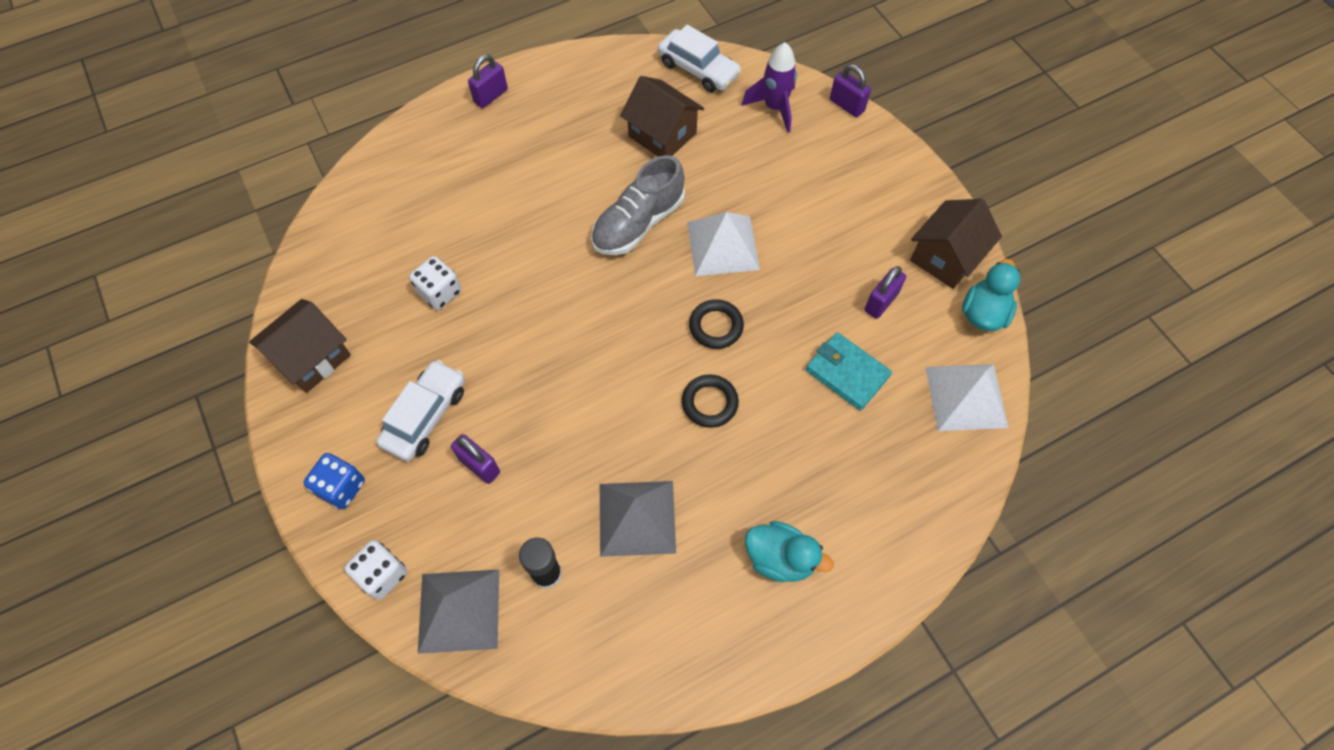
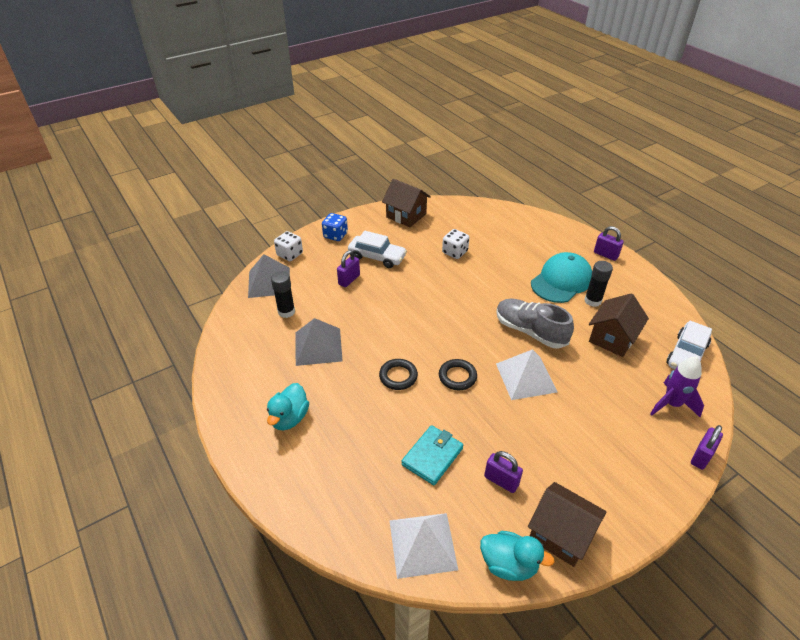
camera: 85 degrees right, 20 degrees down
none -> turquoise cap [531,252,592,303]
none -> black glue stick [584,261,613,307]

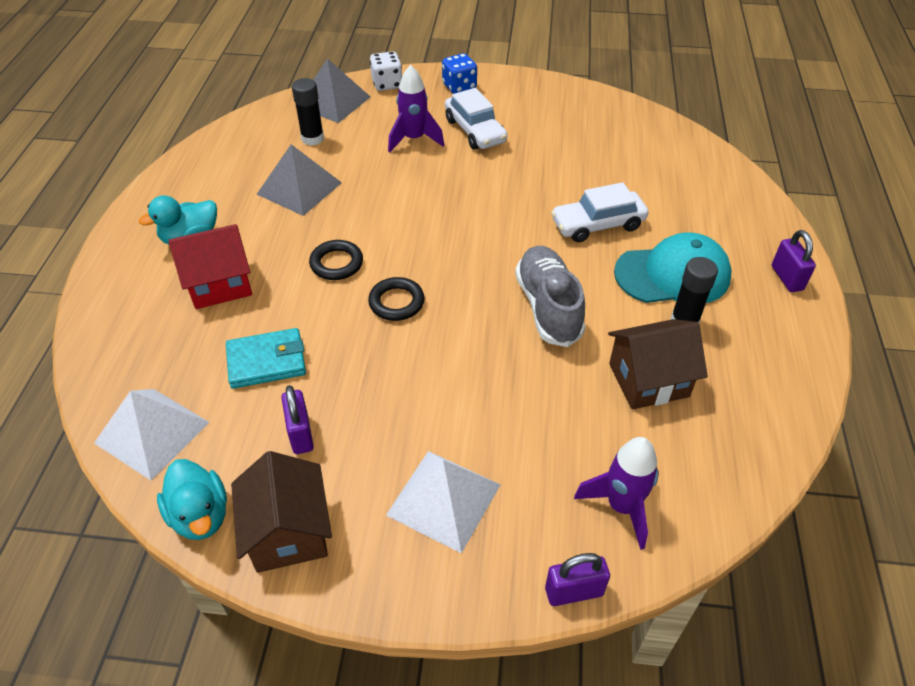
camera: 40 degrees right, 5 degrees up
purple padlock [337,250,360,287] -> purple rocket [388,65,444,152]
brown house [382,179,431,227] -> none
white dice [442,229,469,259] -> none
white pyramid [496,349,557,400] -> white pyramid moved to [386,451,501,553]
white car [666,321,712,369] -> white car moved to [551,182,648,242]
none -> red house [168,224,252,309]

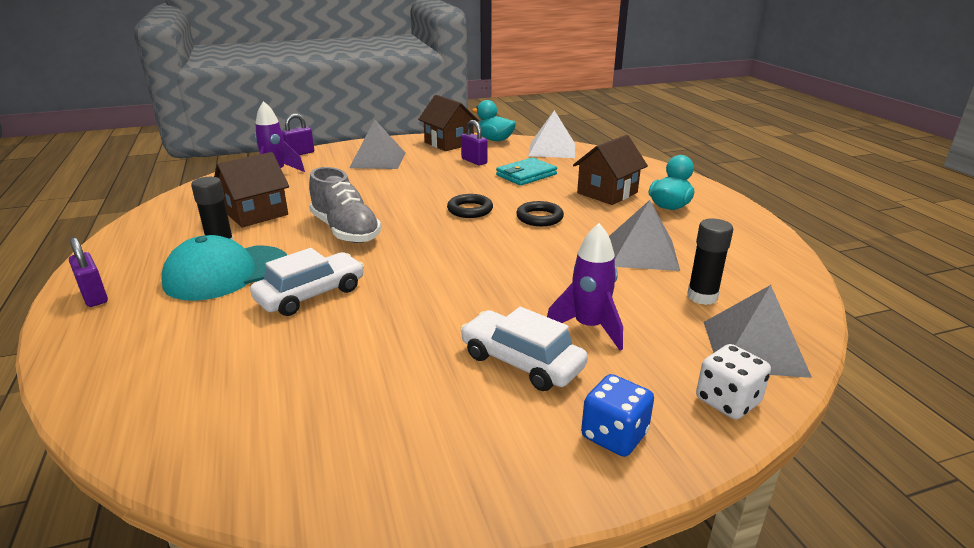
camera: 155 degrees right, 20 degrees down
red house [168,224,252,309] -> brown house [573,135,648,205]
white pyramid [386,451,501,553] -> grey pyramid [349,120,406,169]

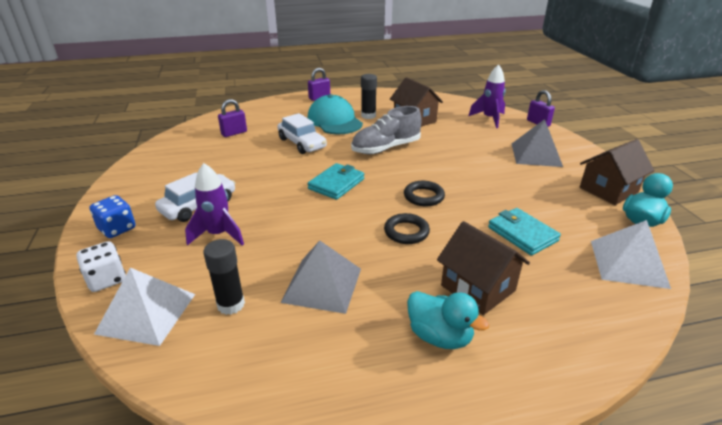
camera: 95 degrees right, 5 degrees up
purple padlock [461,120,488,165] -> purple padlock moved to [218,99,247,137]
grey pyramid [704,285,812,378] -> white pyramid [94,268,195,346]
none -> turquoise wallet [308,163,364,200]

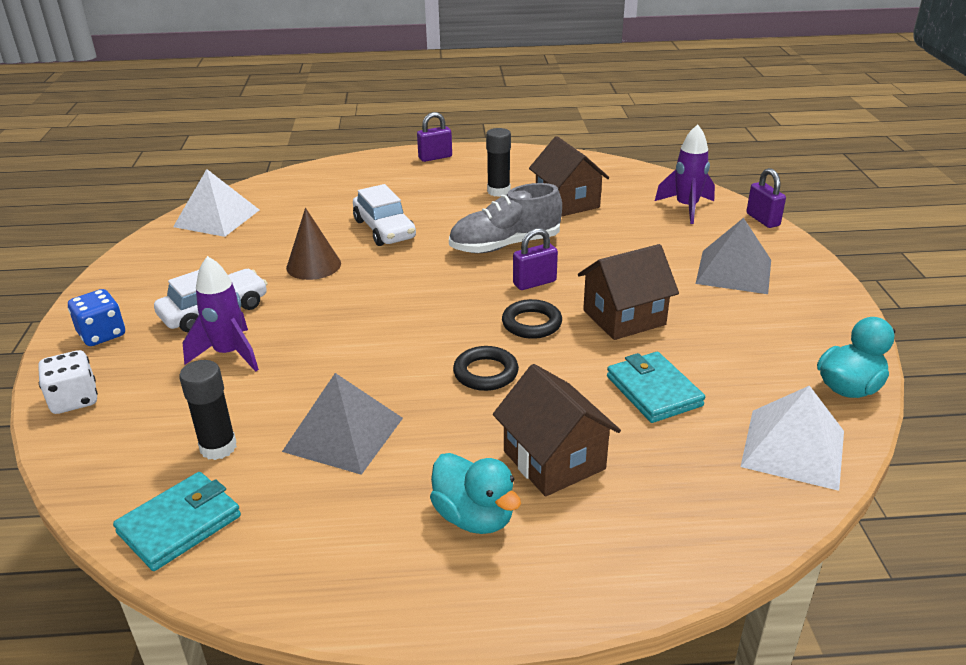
camera: 10 degrees right, 0 degrees up
white pyramid [94,268,195,346] -> white pyramid moved to [173,169,259,237]
purple padlock [218,99,247,137] -> purple padlock moved to [513,228,558,290]
turquoise cap [308,94,363,134] -> none
turquoise wallet [308,163,364,200] -> turquoise wallet moved to [113,472,241,571]
brown house [580,139,654,205] -> brown house moved to [578,244,679,340]
none -> brown cone [286,208,341,280]

